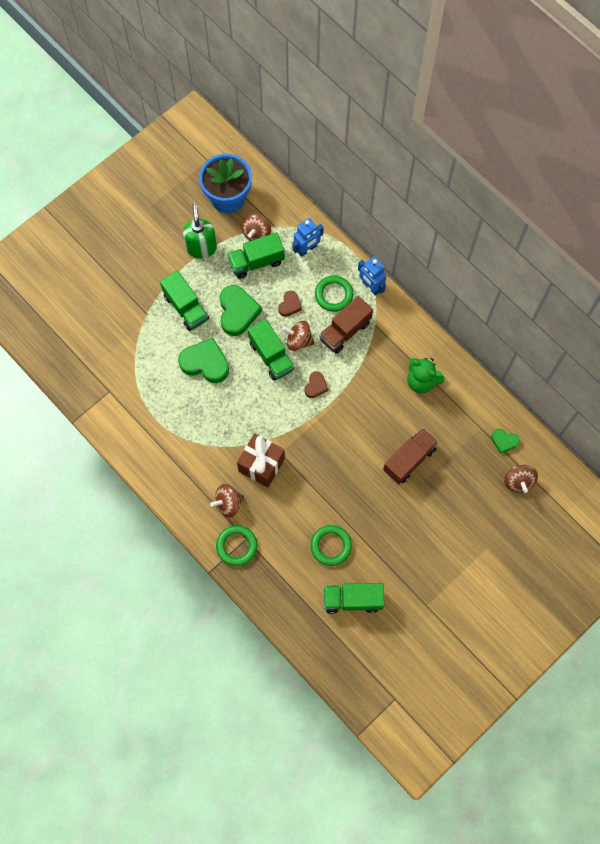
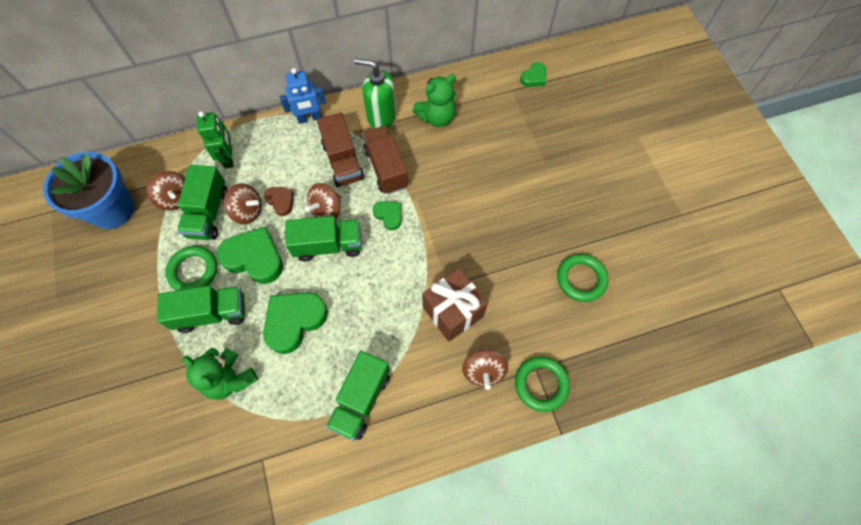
camera: 65 degrees left, 5 degrees down
green soap dispenser [183,204,217,259] -> green soap dispenser moved to [354,58,397,128]
blue robot [292,218,324,257] -> green robot [197,111,233,169]
brown heart [304,371,328,398] -> green heart [373,201,401,230]
green ring [315,276,353,312] -> green ring moved to [166,246,217,291]
green truck [323,583,384,614] -> green truck moved to [326,351,390,441]
brown truck [383,428,438,484] -> brown truck moved to [363,126,408,194]
brown spinning top [504,464,538,493] -> brown spinning top moved to [224,183,262,224]
none -> green teddy bear [183,348,258,400]

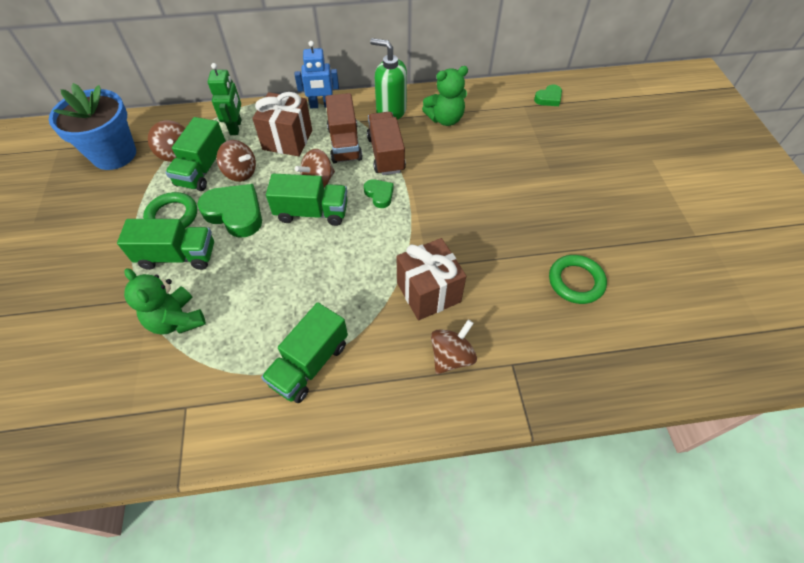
camera: 10 degrees right, 10 degrees down
green heart [263,292,328,354] -> none
brown heart [264,187,294,216] -> none
brown spinning top [462,349,508,390] -> brown spinning top turned 150 degrees counterclockwise [431,320,477,374]
green ring [515,356,570,412] -> none
none -> brown gift [252,92,312,156]

